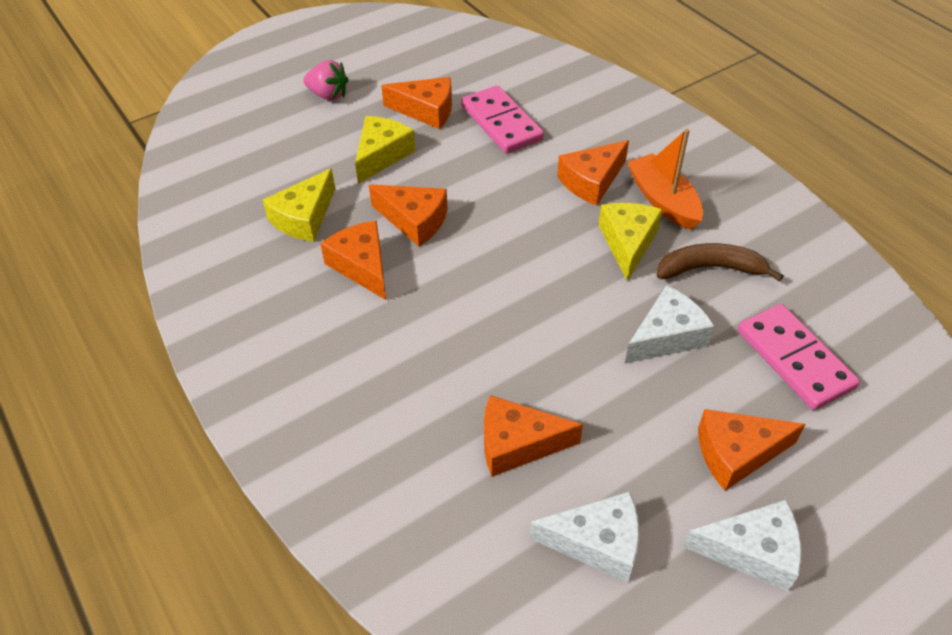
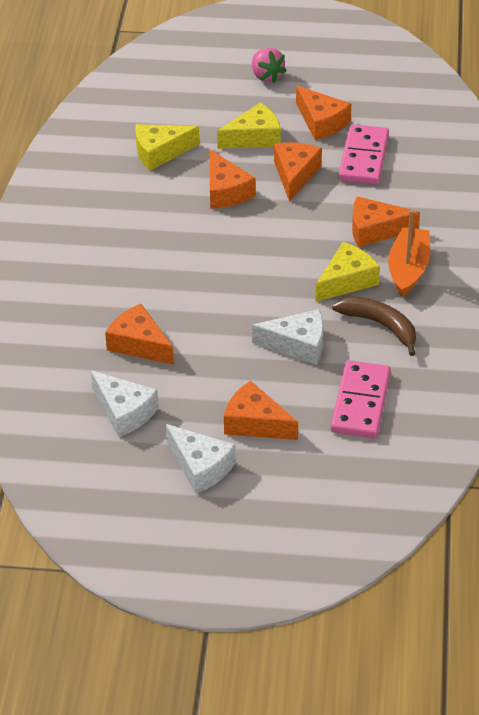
camera: 40 degrees right, 5 degrees down
orange cheese [320,221,386,300] -> orange cheese moved to [274,142,322,202]

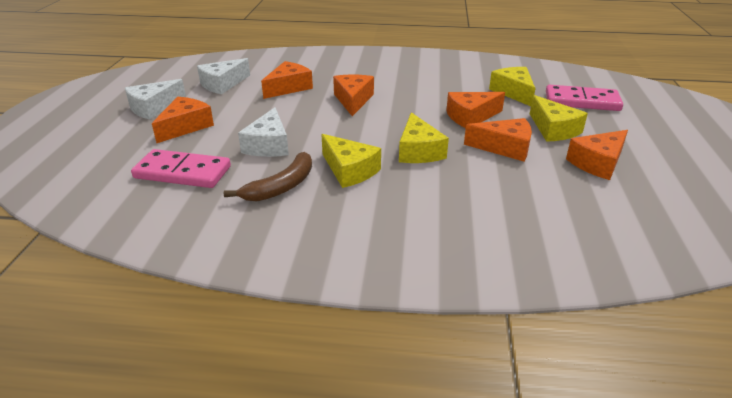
camera: 90 degrees right, 10 degrees down
pink strawberry [252,48,287,83] -> none
pink domino [339,124,389,185] -> pink domino moved to [546,85,623,111]
orange cheese [352,196,420,247] -> orange cheese moved to [333,75,374,116]
orange boat [388,210,430,297] -> none
none -> yellow cheese [399,112,449,163]

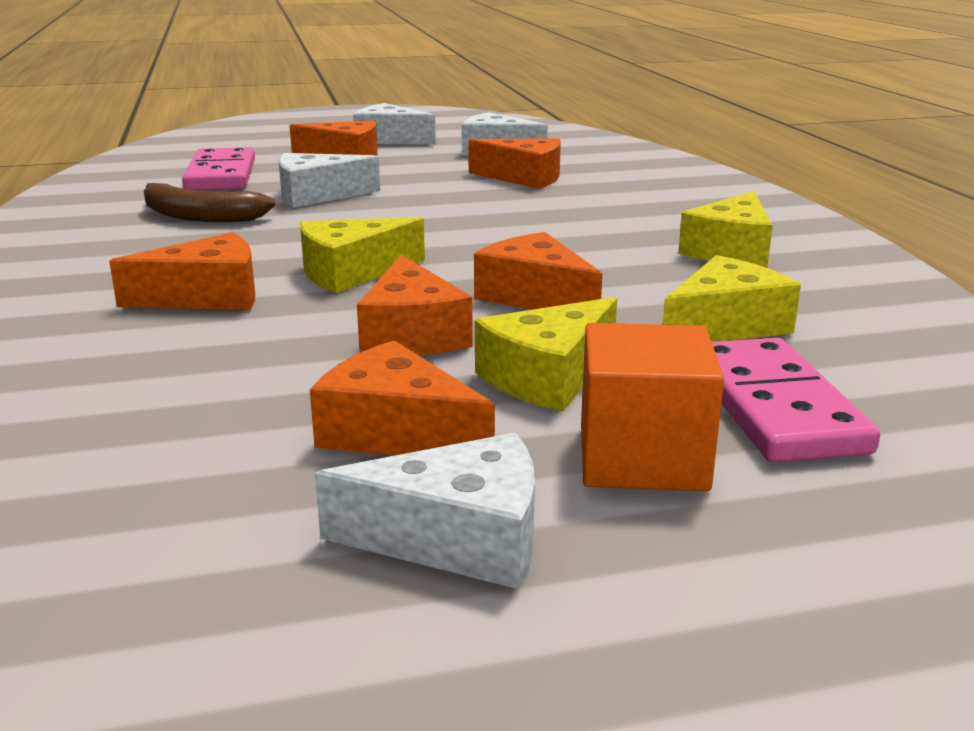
camera: 70 degrees right, 10 degrees down
yellow cheese [321,134,381,188] -> yellow cheese moved to [678,191,773,267]
orange cheese [333,75,374,116] -> orange cheese moved to [109,232,255,310]
none -> white cheese [315,433,535,590]
none -> orange cube [581,323,724,491]

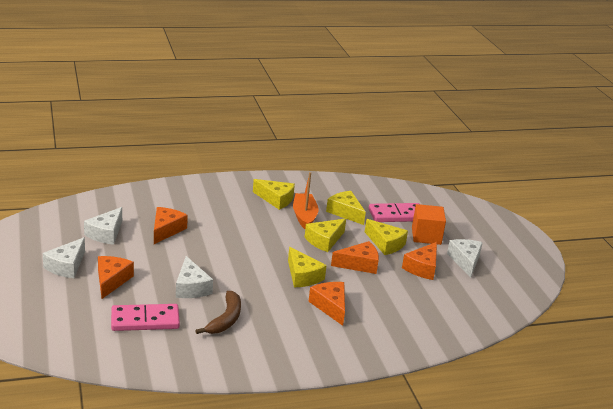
camera: 95 degrees left, 5 degrees up
orange cheese [474,232,602,310] -> yellow cheese [304,218,346,252]
none -> orange boat [293,172,319,229]

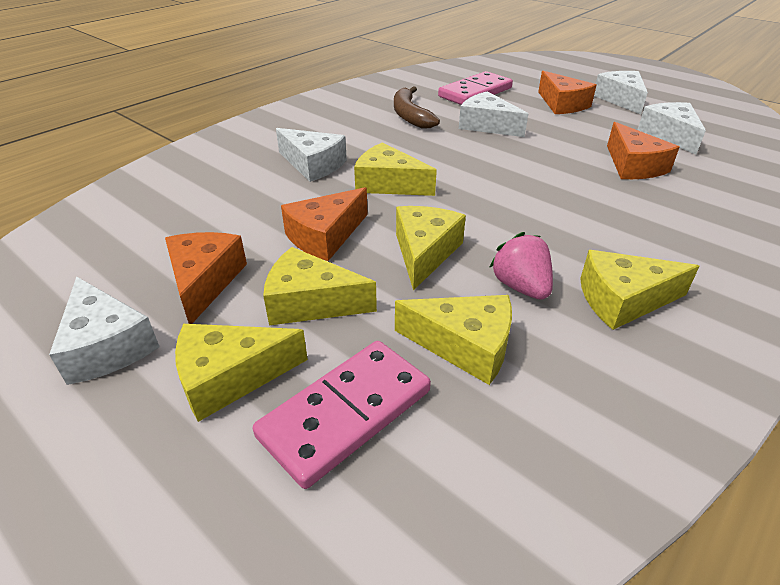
camera: 150 degrees right, 10 degrees up
orange boat [293,172,319,229] -> pink strawberry [489,232,553,300]
orange cheese [308,282,345,326] -> white cheese [276,128,347,182]
orange cube [412,204,446,245] -> yellow cheese [175,324,308,422]

